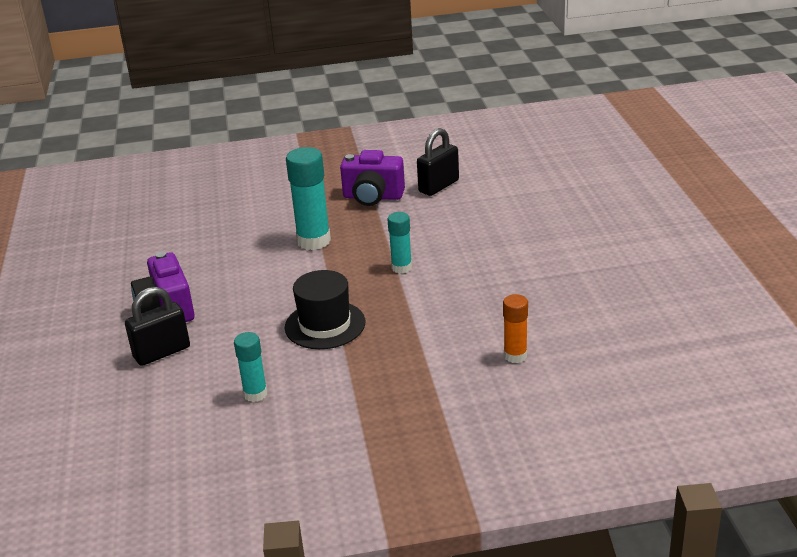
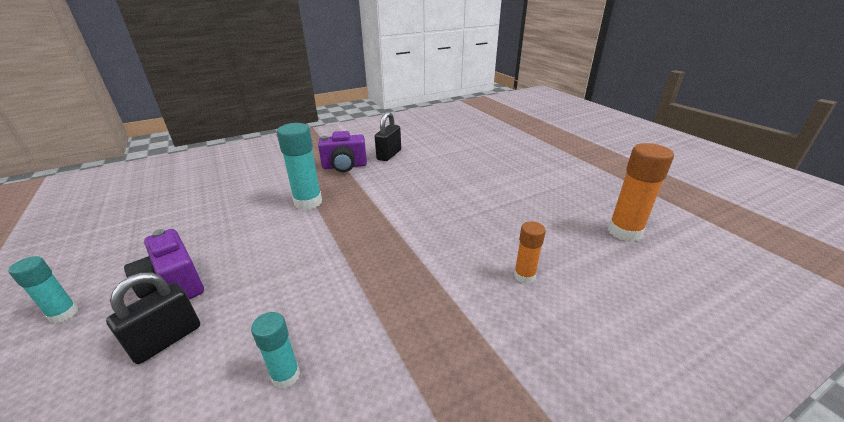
camera: 20 degrees left, 0 degrees up
black hat [285,270,365,349] -> none
turquoise glue stick [387,212,412,273] -> turquoise glue stick moved to [8,256,78,323]
none -> orange glue stick [608,143,674,242]

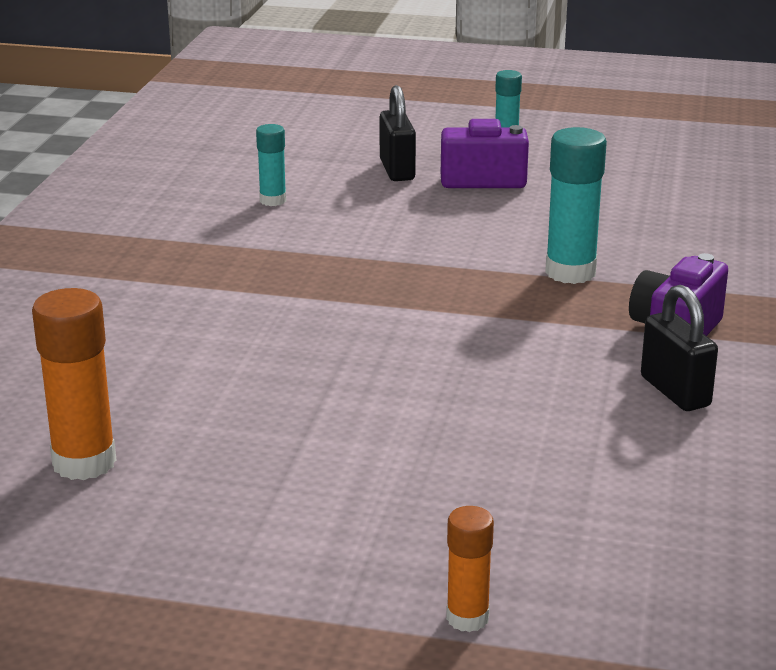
camera: 130 degrees right, 5 degrees down
orange glue stick [514,221,546,284] -> orange glue stick moved to [446,506,494,632]

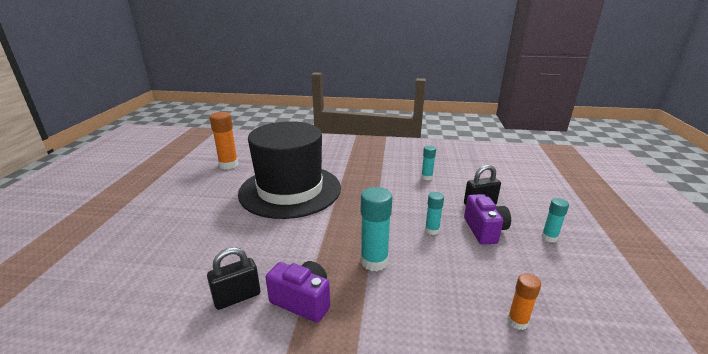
camera: 85 degrees right, 0 degrees up
orange glue stick [446,506,494,632] -> orange glue stick moved to [507,273,541,330]
none -> black hat [238,121,341,219]
none -> turquoise glue stick [425,192,444,235]

